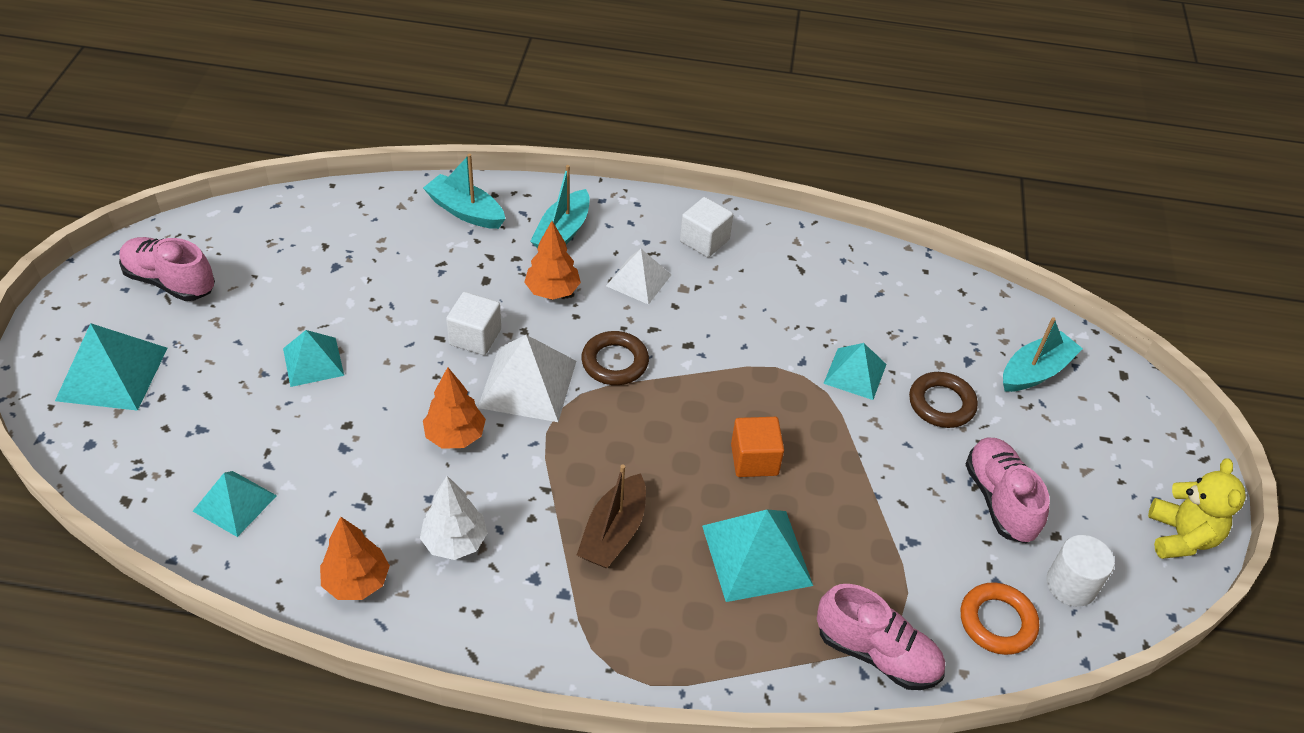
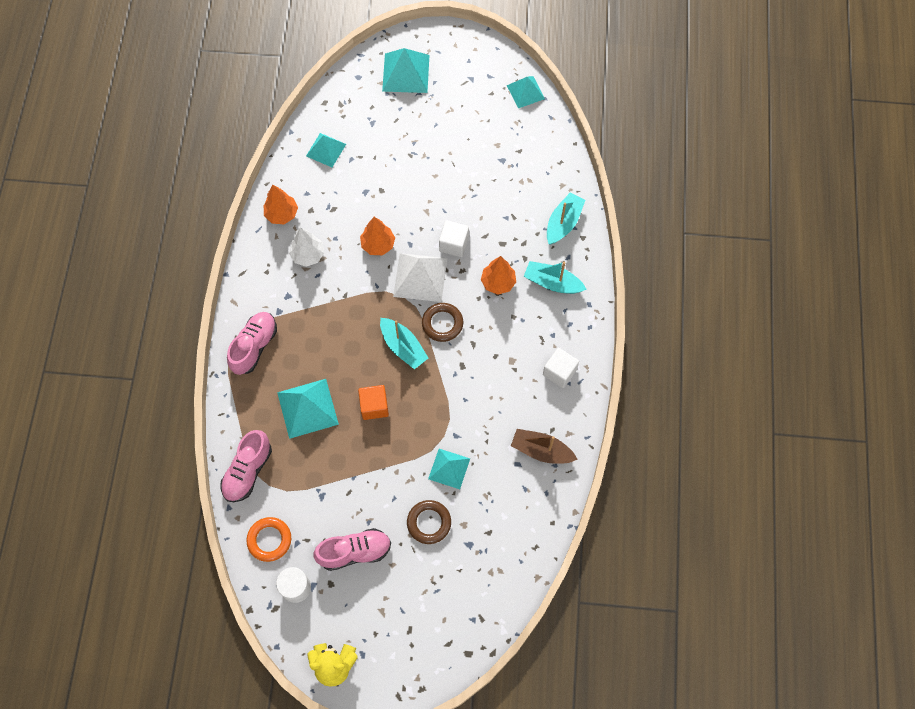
camera: 90 degrees right, 20 degrees up
pink shoe [119,237,215,301] -> pink shoe moved to [227,312,277,375]
turquoise pyramid [283,330,344,387] -> turquoise pyramid moved to [507,76,545,108]
brown boat [577,465,646,568] -> brown boat moved to [511,429,578,464]
white pyramid [606,249,672,305] -> none
turquoise boat [1003,317,1083,392] -> turquoise boat moved to [380,318,428,369]

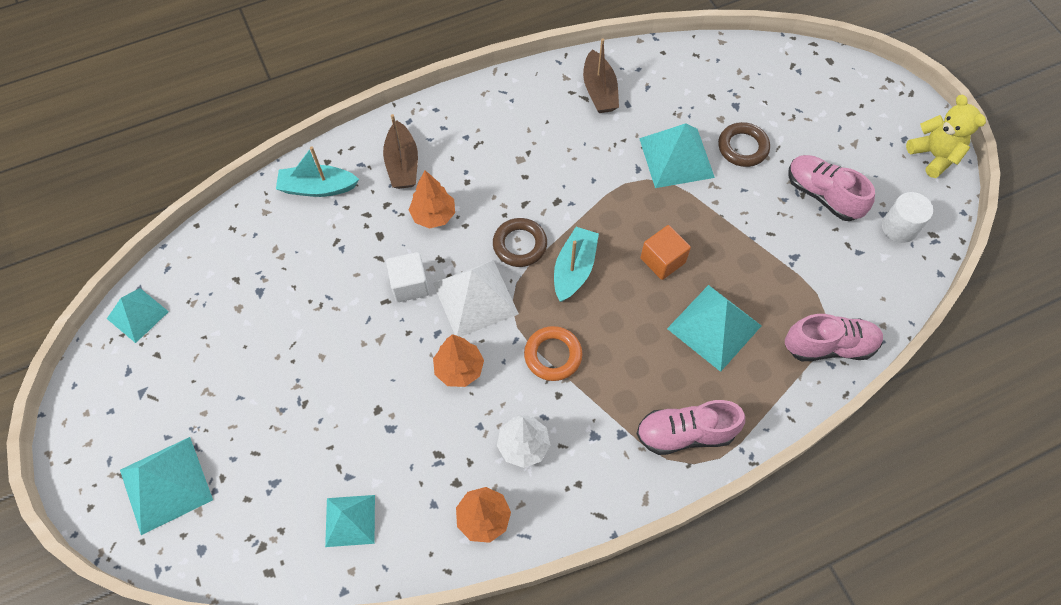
camera: 120 degrees left, 5 degrees down
orange ring [246,517,291,562] -> orange ring moved to [524,326,582,381]
turquoise pyramid [428,449,470,489] -> turquoise pyramid [639,123,715,188], size x1.54
turquoise boat [524,261,587,294] -> brown boat [383,114,418,189]
white cube [543,348,579,388] -> none

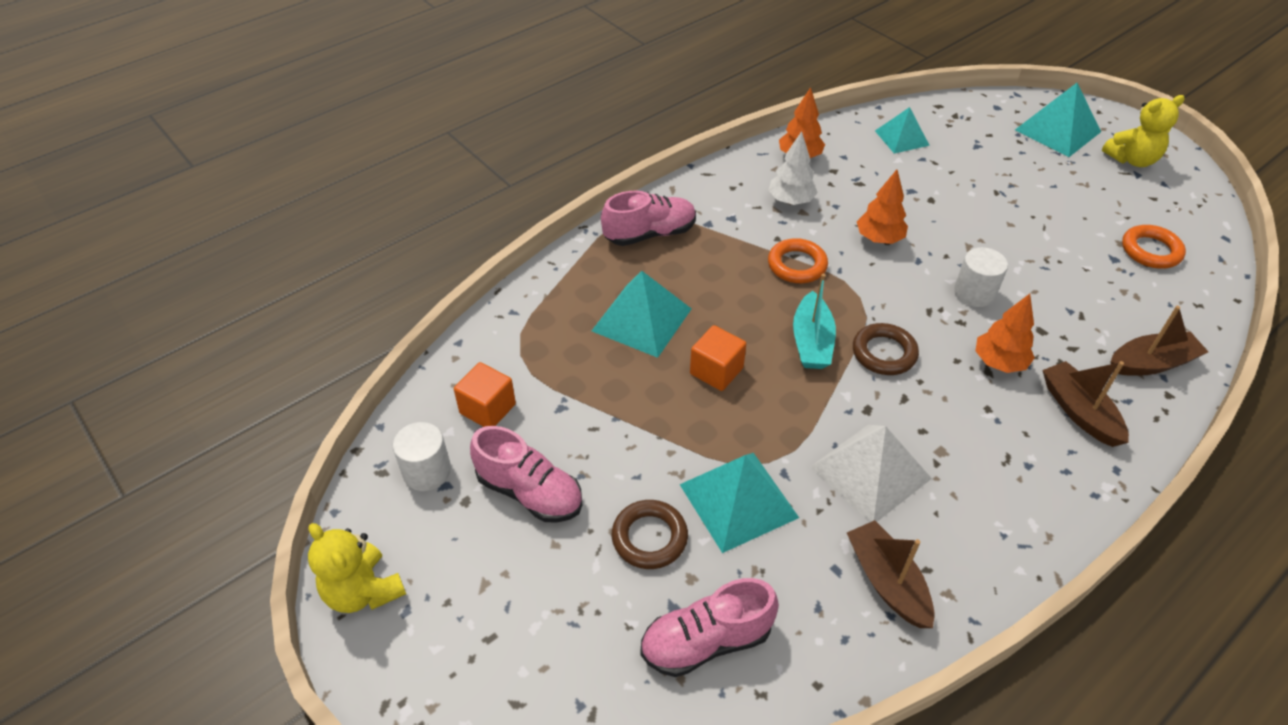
camera: 165 degrees right, 15 degrees down
turquoise pyramid [107,288,169,343] -> none
turquoise boat [276,147,359,197] -> brown boat [1110,306,1208,376]
white cube [386,252,429,302] -> white cylinder [954,247,1008,307]
white pyramid [433,260,519,337] -> white pyramid moved to [810,425,932,522]
pink shoe [785,314,883,361] -> pink shoe moved to [640,578,779,677]
none -> orange cube [454,362,516,427]
none -> yellow teddy bear [1102,95,1185,167]
none -> orange ring [1122,225,1186,269]

